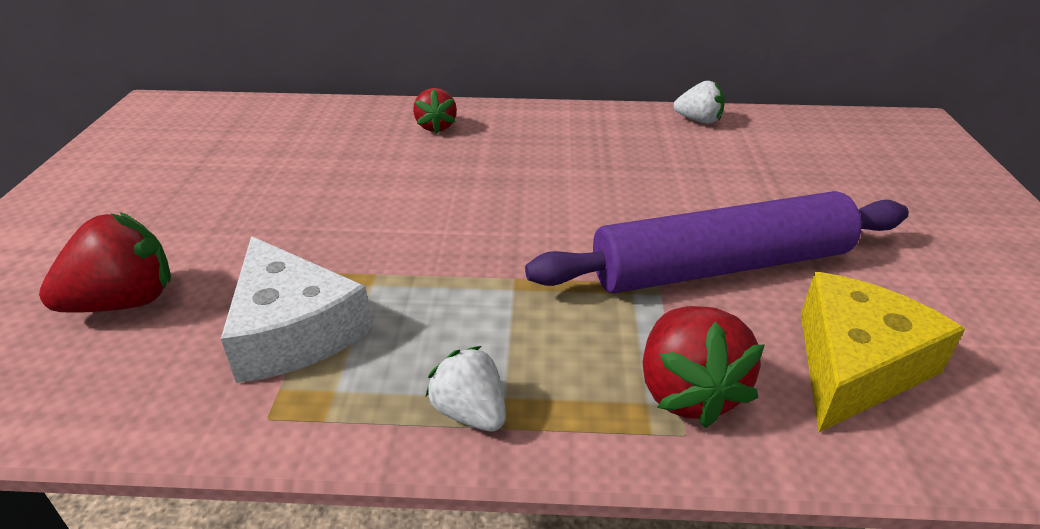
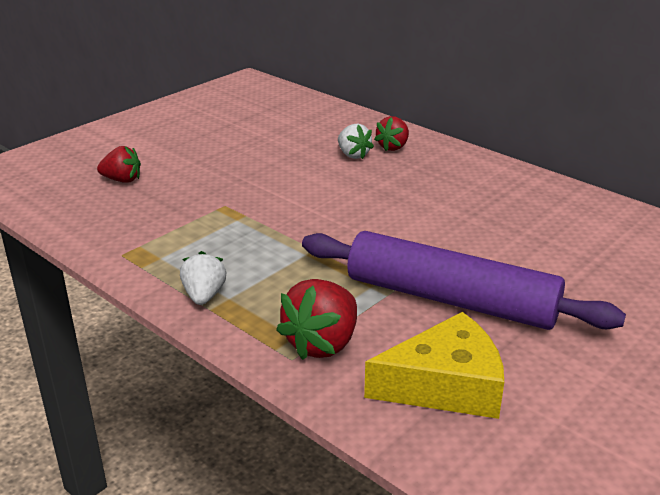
camera: 40 degrees right, 5 degrees down
red strawberry [39,212,171,313] -> red strawberry [97,146,141,183], size x0.64
white cheese [221,236,373,383] -> none
white strawberry [673,81,725,124] -> white strawberry moved to [338,124,374,159]

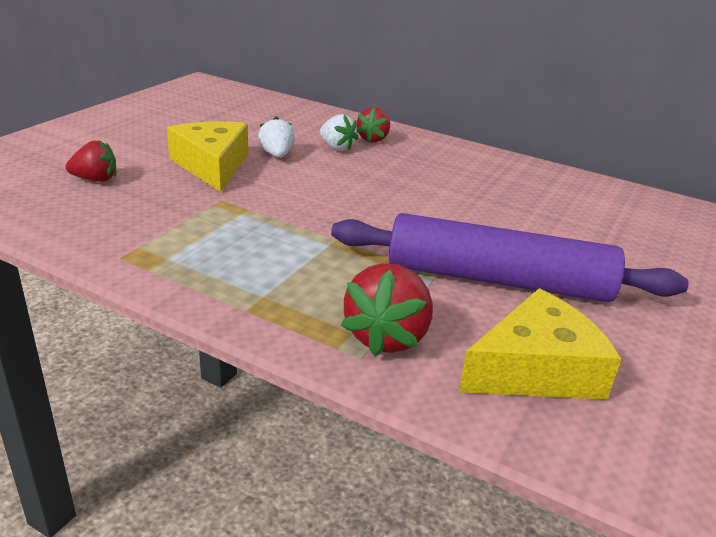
camera: 15 degrees left, 0 degrees up
white strawberry [180,251,226,305] -> white strawberry moved to [258,117,295,158]
none -> yellow cheese [167,121,248,192]

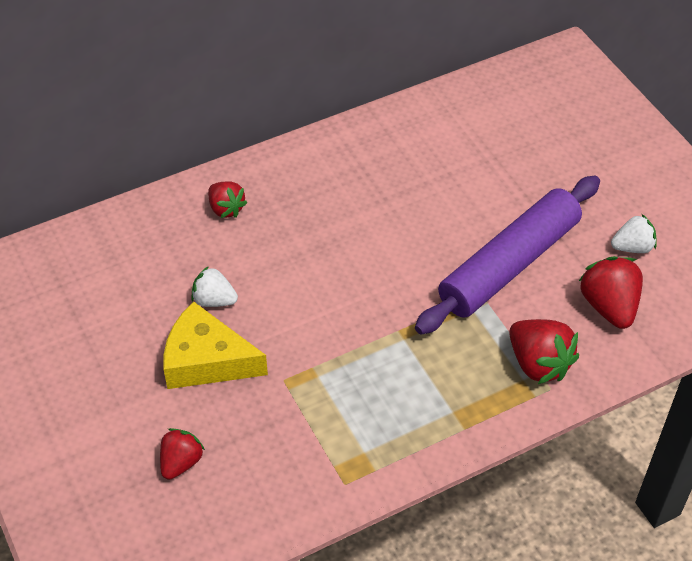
camera: 55 degrees left, 20 degrees up
white strawberry [320,114,359,151] -> white strawberry moved to [611,214,657,253]
yellow cheese [459,288,621,400] -> red strawberry [579,256,643,329]

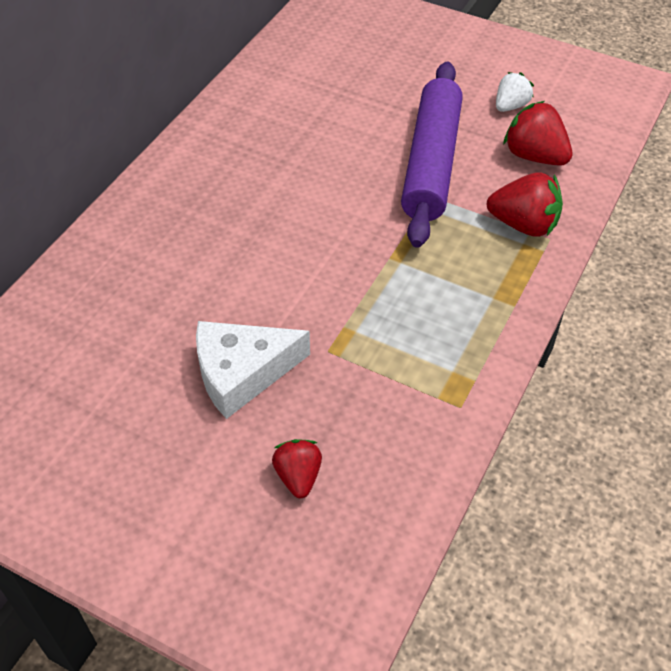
camera: 35 degrees left, 0 degrees up
yellow cheese [163,301,268,389] -> white cheese [196,321,310,419]
white strawberry [191,266,238,307] -> none
red strawberry [208,181,247,218] -> none

